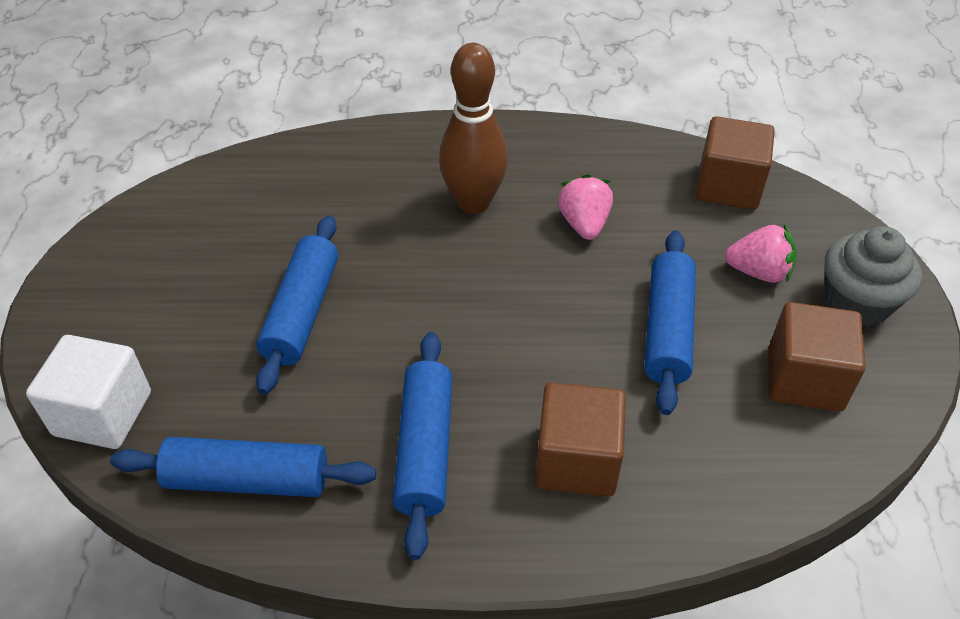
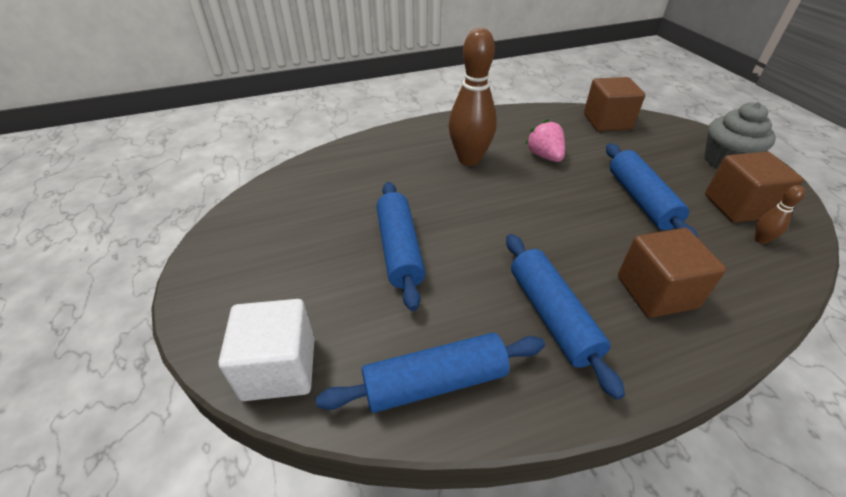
camera: 20 degrees left, 5 degrees down
pink strawberry [725,224,797,283] -> none
none -> brown bowling pin [755,185,805,244]

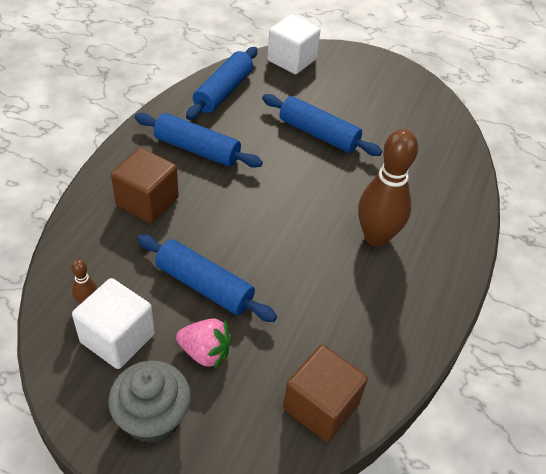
camera: 130 degrees right, 5 degrees up
pink strawberry [525,119,565,162] -> pink strawberry moved to [176,318,232,369]
brown cube [705,152,803,223] -> white cube [72,278,155,369]

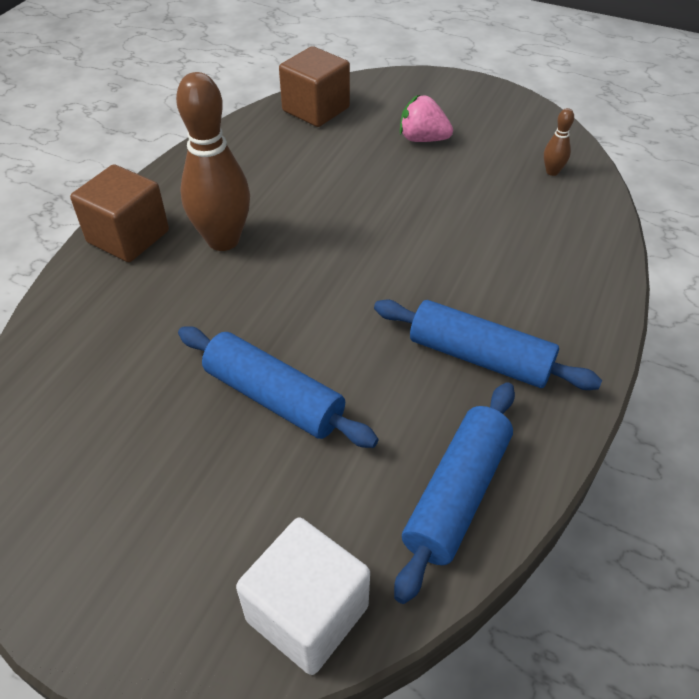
camera: 175 degrees left, 0 degrees up
white cube [72,278,155,369] -> none
grey cupcake [108,361,191,443] -> none
brown cube [111,148,179,223] -> brown cube moved to [70,164,169,262]
blue rolling pin [137,234,277,322] -> none

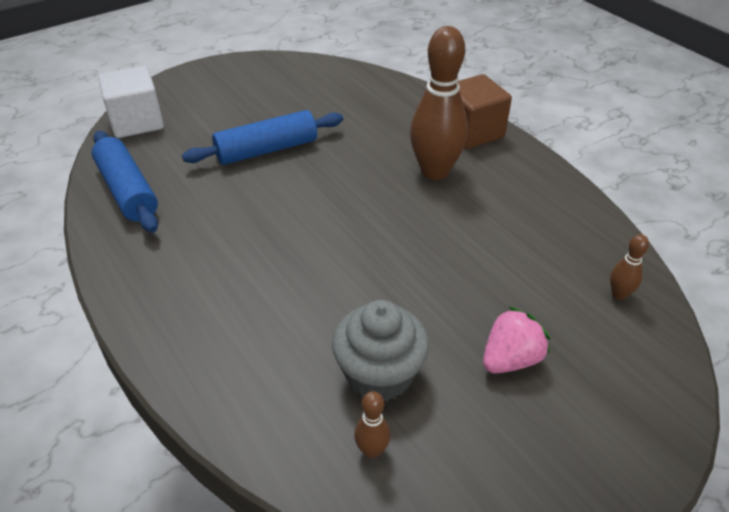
camera: 120 degrees right, 5 degrees down
brown cube [279,46,350,127] -> brown bowling pin [610,234,649,300]
blue rolling pin [374,300,602,390] -> none
none -> grey cupcake [332,300,429,401]

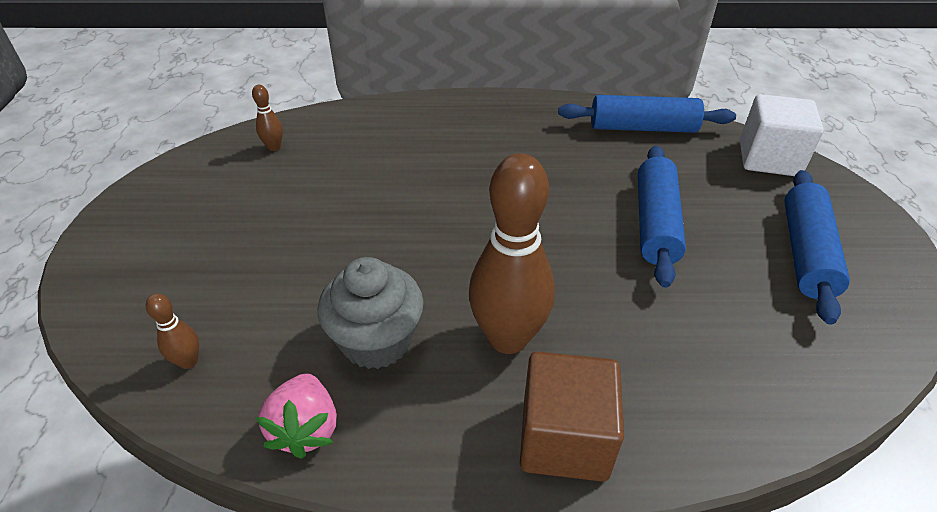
camera: 125 degrees right, 0 degrees up
grey cupcake [332,300,429,401] -> grey cupcake moved to [318,257,424,369]
pink strawberry [483,306,550,374] -> pink strawberry moved to [256,373,337,459]
none -> blue rolling pin [784,170,850,324]

